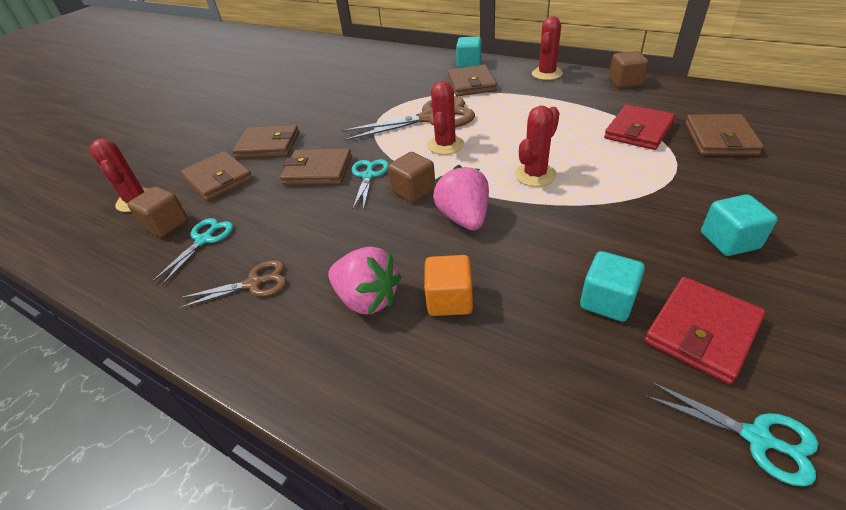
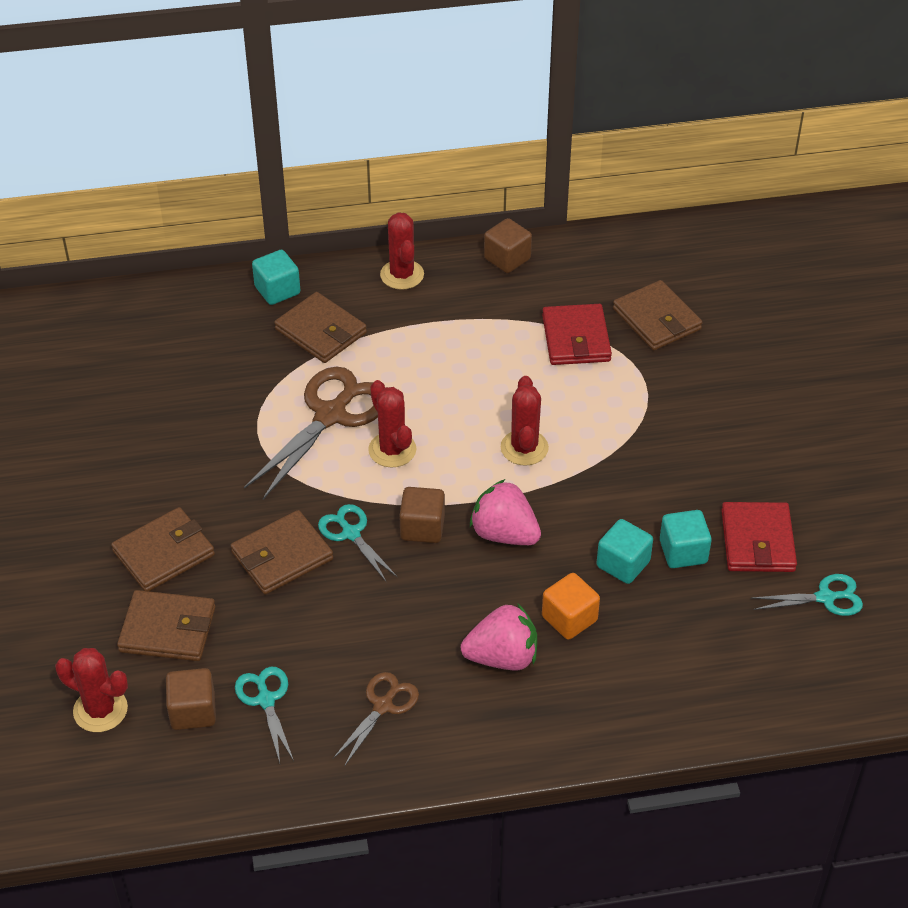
camera: 45 degrees left, 5 degrees up
turquoise cube [701,194,778,256] -> turquoise cube moved to [597,519,653,584]

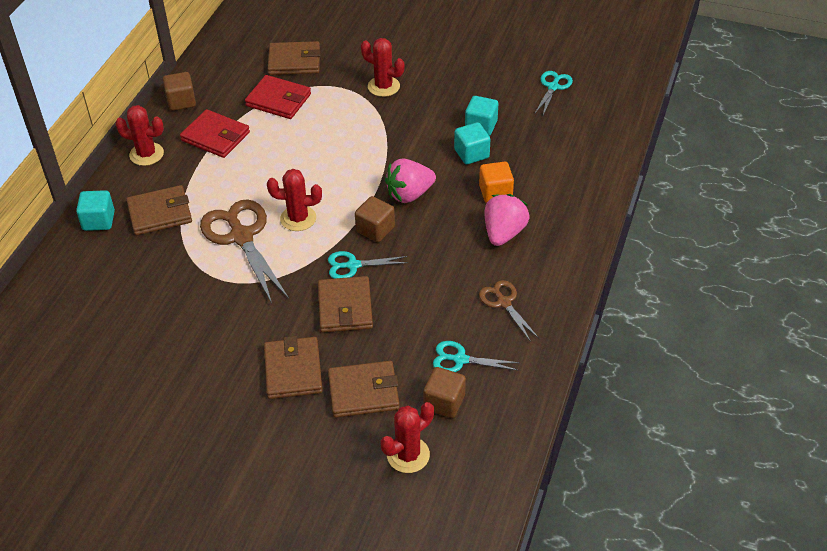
camera: 60 degrees left, 0 degrees up
brown wallet [117,590,215,661] -> brown wallet turned 45 degrees clockwise [328,361,400,418]
red cactus [501,376,549,466] -> red cactus moved to [361,38,405,97]
red wallet [721,502,797,572] -> red wallet moved to [180,109,250,158]

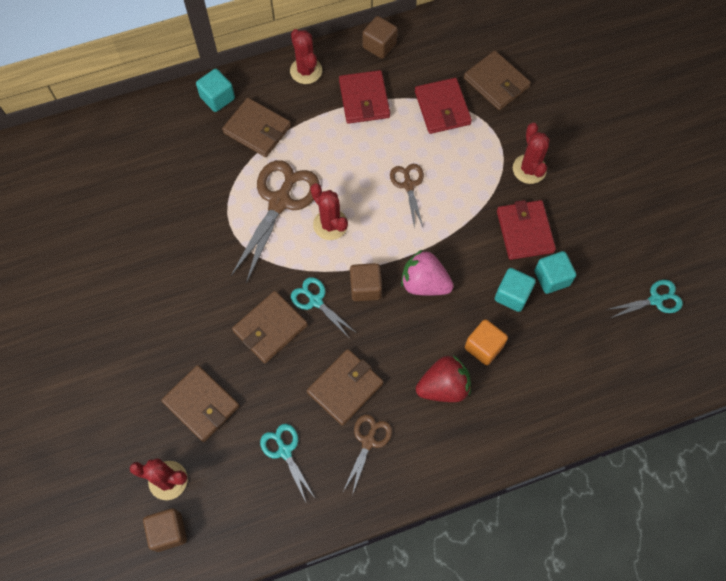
camera: 50 degrees right, 20 degrees up
brown wallet [264,336,323,399] -> brown wallet moved to [307,349,384,426]
brown cube [423,367,466,418] -> brown cube moved to [143,508,187,552]
pink strawberry [484,194,529,246] -> red strawberry [416,355,471,402]
none -> brown scissors [390,164,424,229]
none -> red wallet [497,200,556,260]

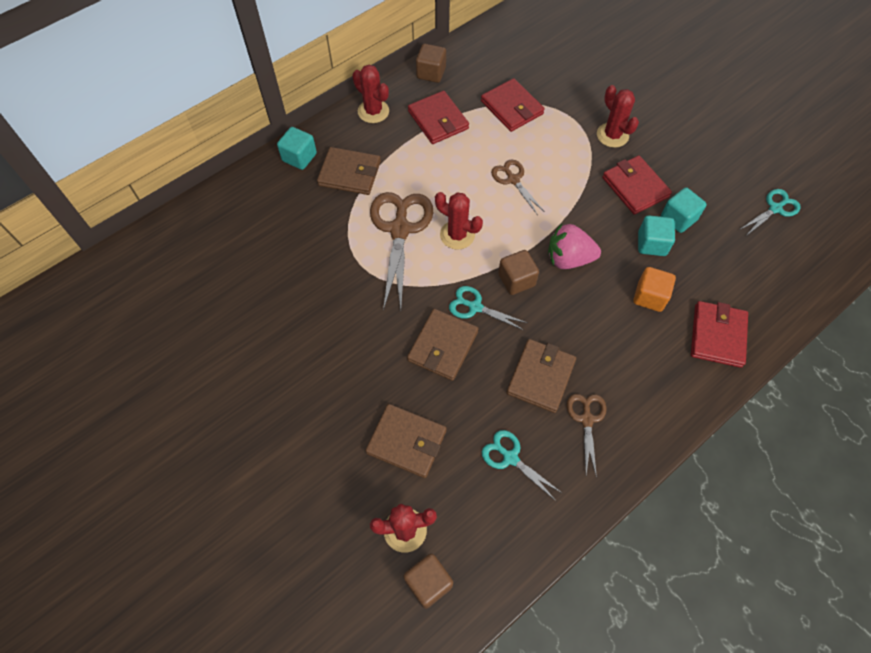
camera: 20 degrees left, 5 degrees down
red strawberry [416,355,471,402] -> none
brown wallet [464,51,531,110] -> none
none -> red wallet [691,301,748,368]

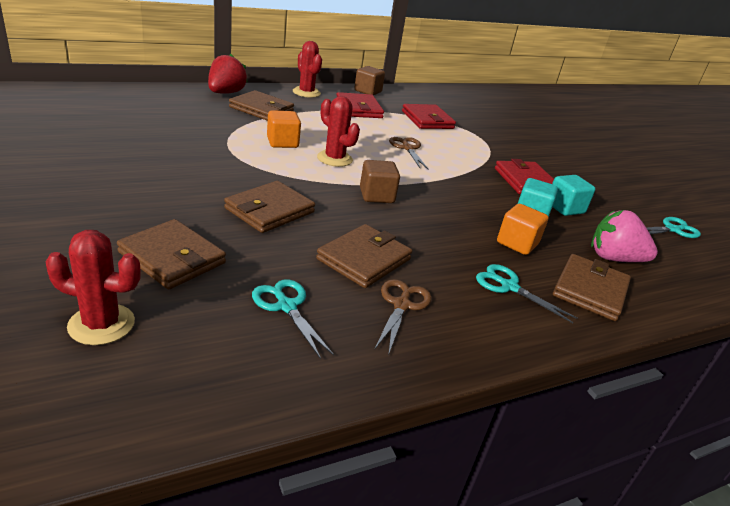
camera: 10 degrees right, 30 degrees down
turquoise cube [277,127,317,170] -> red strawberry [208,54,248,94]
brown scissors [370,192,433,310] -> orange cube [267,110,301,148]
brown cube [403,554,453,609] -> none
turquoise scissors [449,286,527,330] -> turquoise scissors moved to [476,264,578,323]
pink strawberry [548,224,601,269] -> pink strawberry moved to [591,210,658,262]
red cactus [597,85,639,148] -> none
red wallet [691,301,748,368] -> brown wallet [553,254,631,321]

